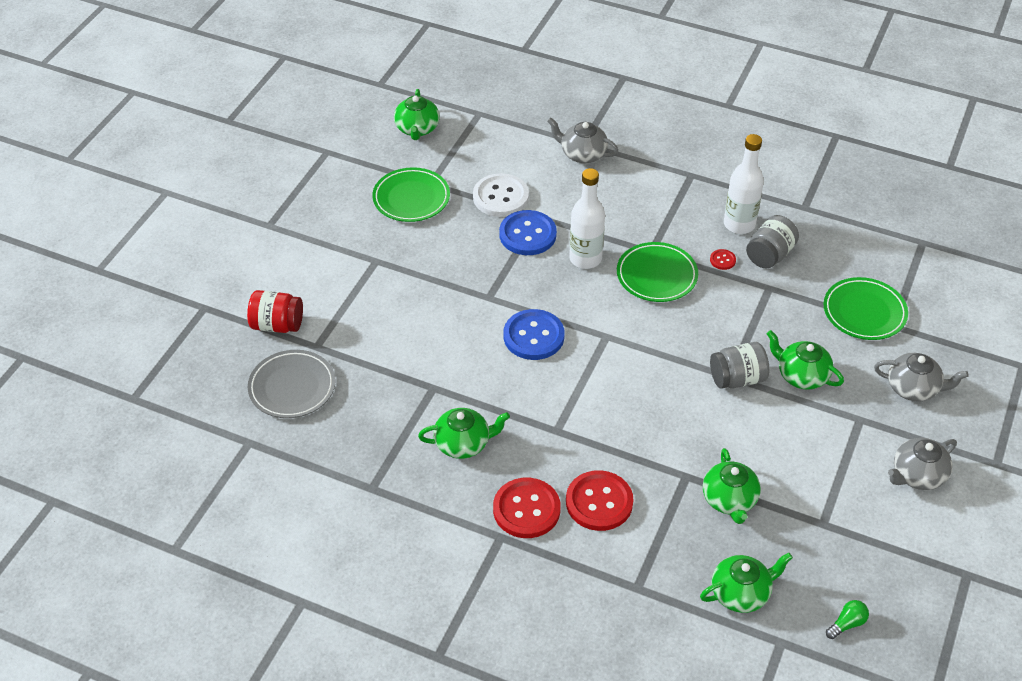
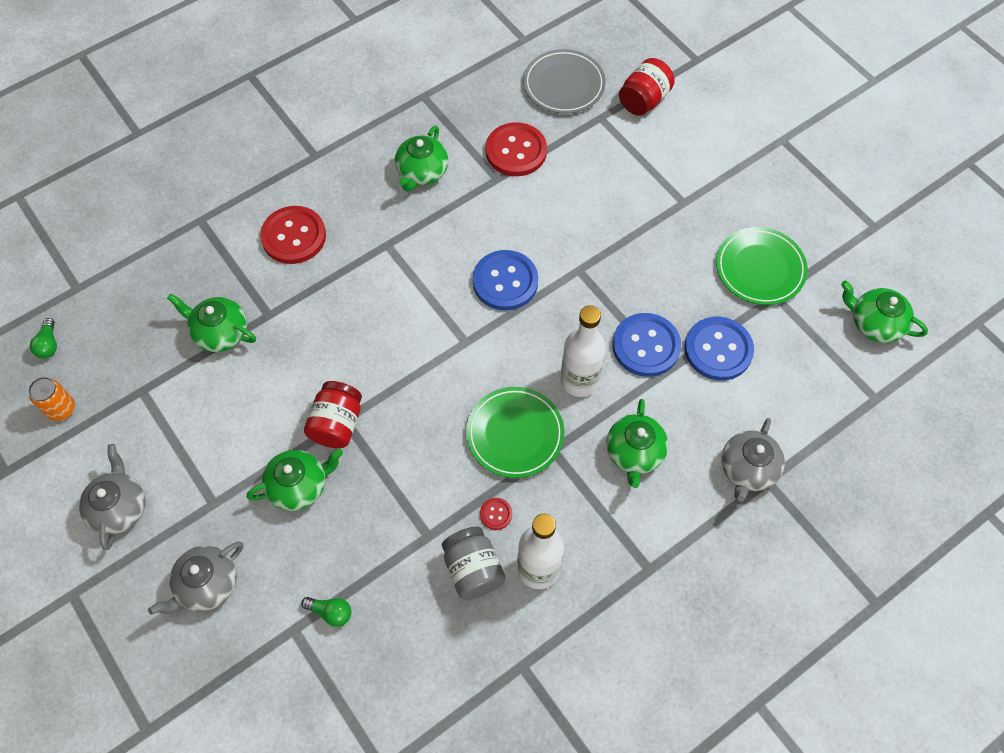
camera: 120 degrees right, 15 degrees up
white button [473,173,529,217] -> blue button [684,317,754,381]
red button [493,478,561,538] -> red button moved to [485,122,547,176]
grey teapot [547,117,618,163] -> grey teapot turned 150 degrees clockwise [722,418,785,502]
green teapot [700,553,793,613] -> green teapot moved to [607,399,668,488]
grey jar [710,342,770,389] -> red jar [304,381,362,449]
green plate [823,277,908,340] -> green light bulb [301,597,351,627]
none -> orange can [28,377,75,421]

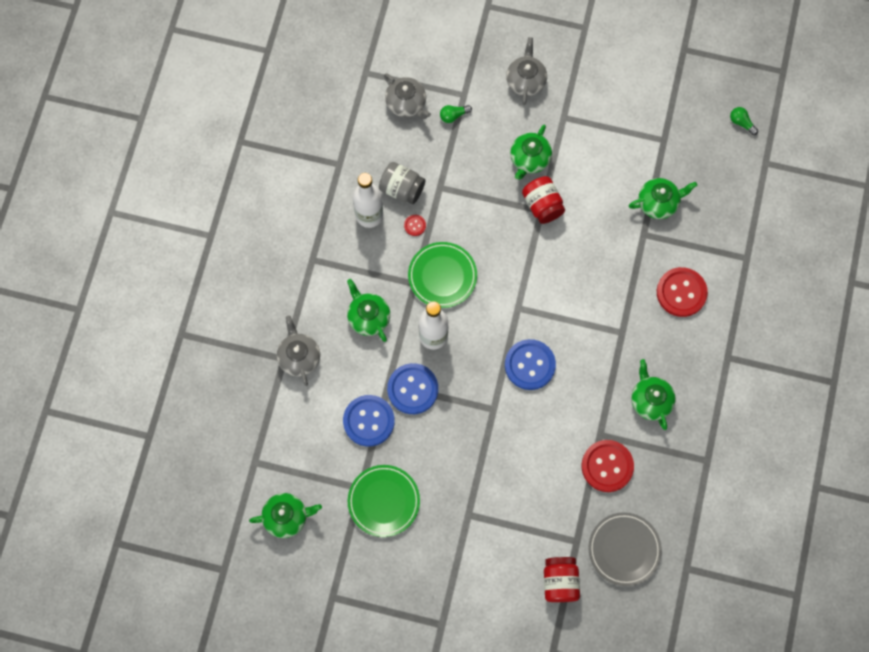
camera: 140 degrees right, 10 degrees up
orange can [28,377,75,421] -> none
grey teapot [79,444,145,550] -> grey teapot moved to [384,73,431,119]

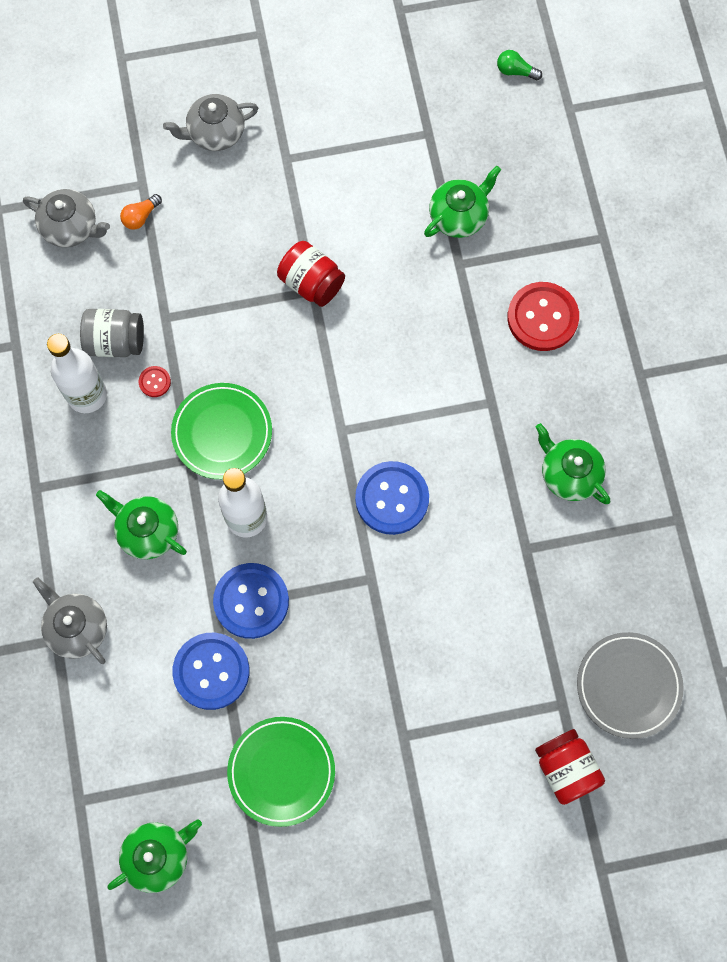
camera: 25 degrees left, 0 degrees up
green light bulb [440,105,472,123] -> orange light bulb [120,194,162,230]
grey teapot [506,37,547,105] -> grey teapot turned 90 degrees counterclockwise [163,94,258,151]
green teapot [510,125,552,179] -> none
red button [582,440,634,492] -> none

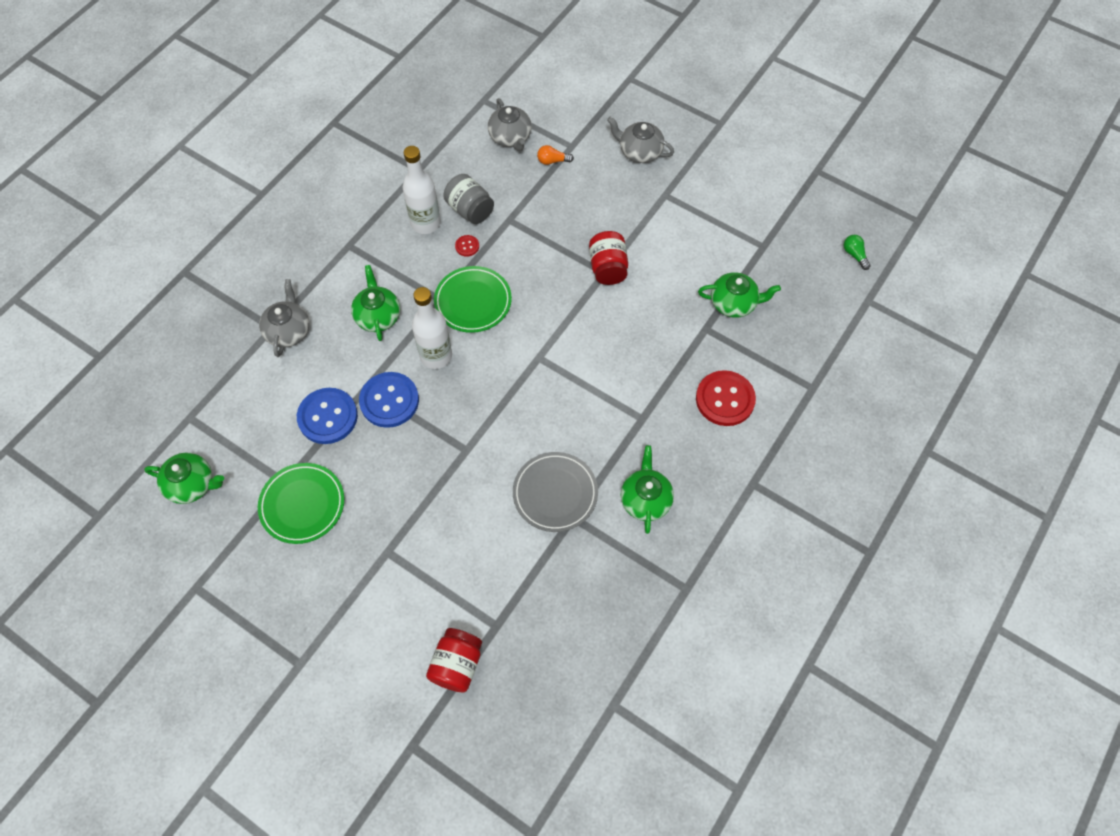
camera: 45 degrees right, 10 degrees down
blue button [355,461,429,535] -> none
grey plate [577,632,684,739] -> grey plate moved to [513,452,598,532]

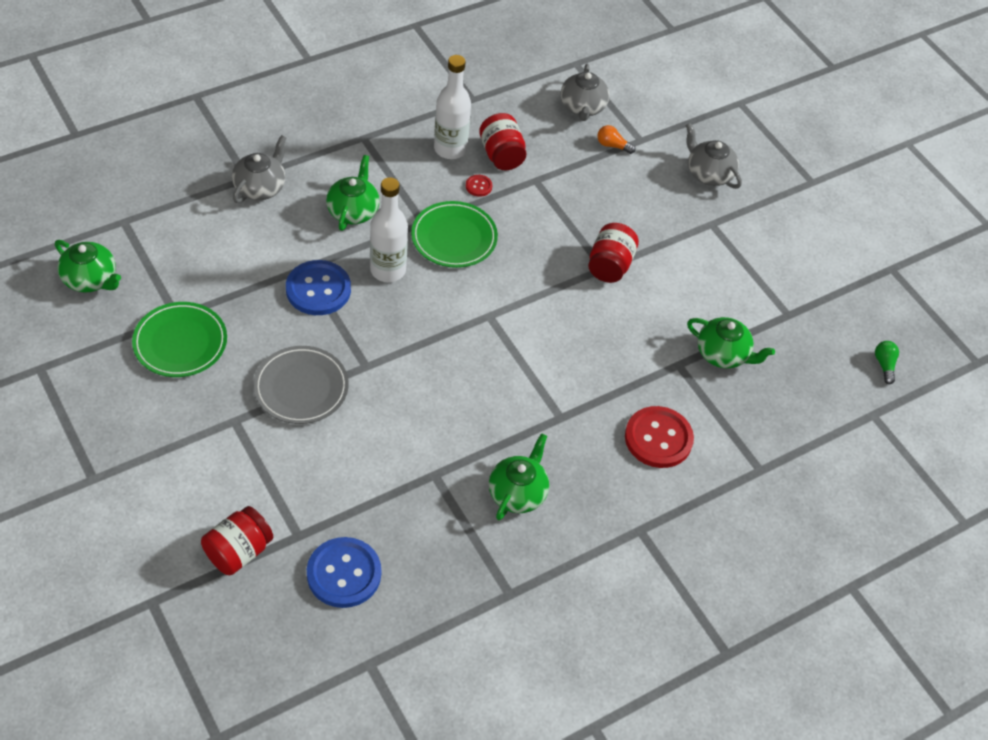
camera: 20 degrees right, 10 degrees down
blue button [297,388,358,444] -> blue button moved to [307,537,381,608]
grey jar [443,174,494,224] -> red jar [479,113,527,170]
grey plate [513,452,598,532] -> grey plate moved to [253,346,349,424]

